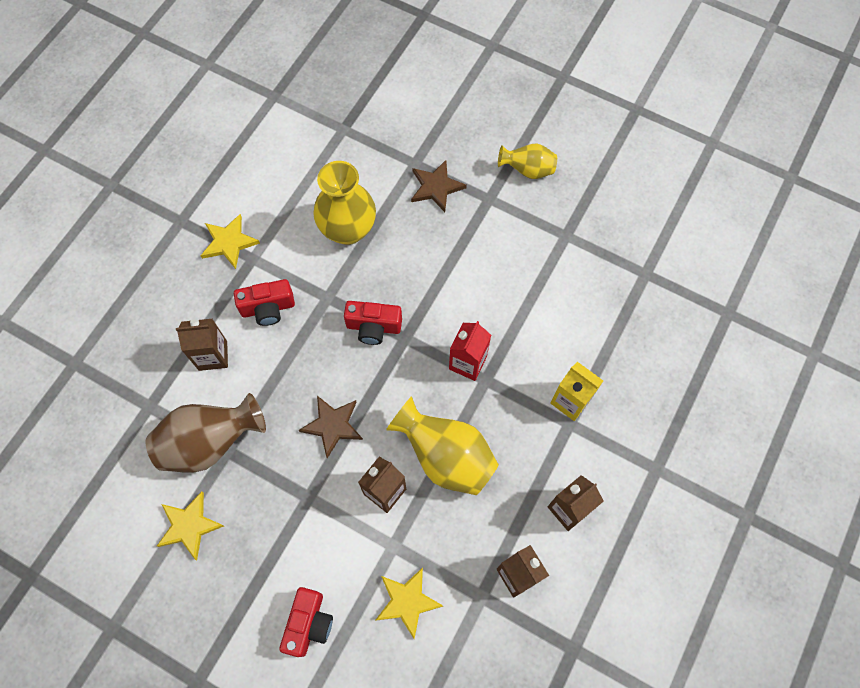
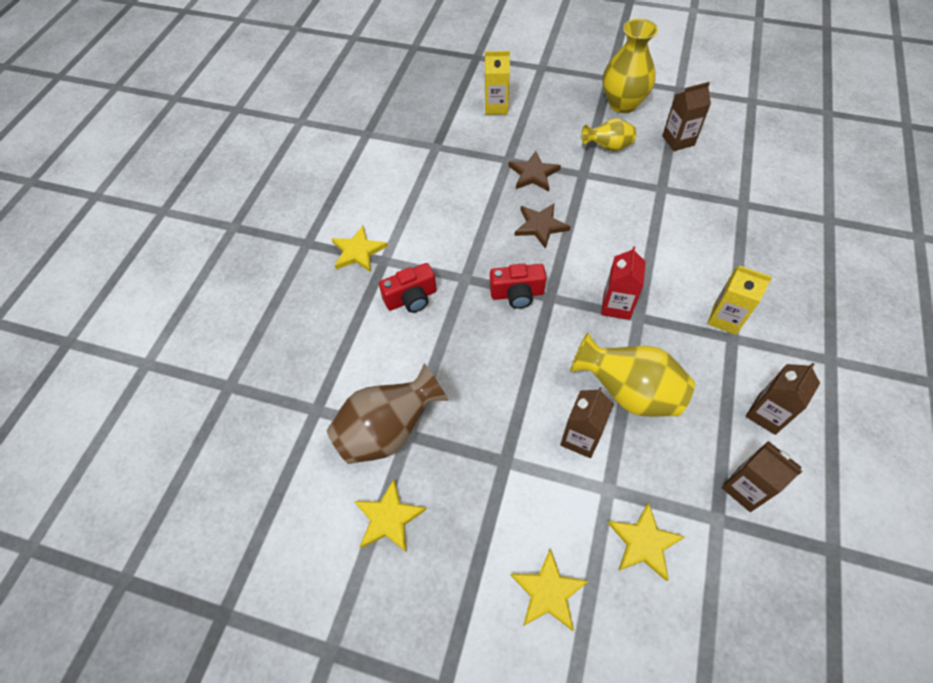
camera: 10 degrees left, 10 degrees down
brown carton [176,318,228,371] -> brown carton moved to [662,82,711,151]
red camera [279,587,333,657] -> yellow star [510,549,589,631]
brown star [299,396,363,458] -> brown star moved to [514,203,571,249]
yellow vase [313,161,376,245] -> yellow vase moved to [603,18,658,113]
none -> yellow carton [485,51,510,115]

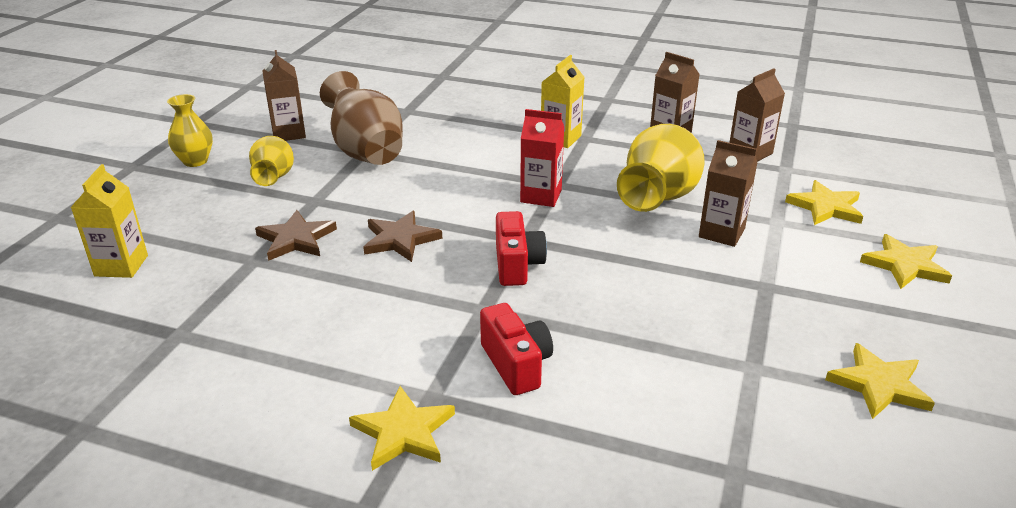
camera: 90 degrees left, 25 degrees down
brown vase [327,363,449,464] -> brown vase moved to [320,71,403,165]
yellow vase [603,18,658,113] -> yellow vase [167,94,213,167], size x0.59

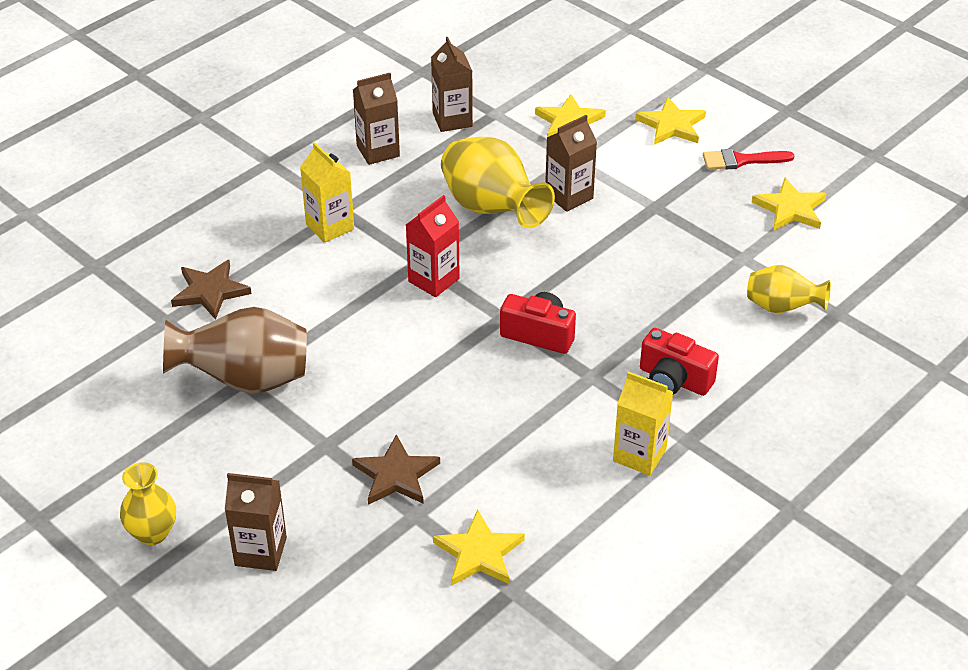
camera: 65 degrees left, 10 degrees up
yellow carton [70,164,148,278] -> yellow carton moved to [613,371,673,476]
yellow vase [249,136,294,186] -> yellow vase moved to [747,265,831,313]
brown carton [262,50,306,141] -> brown carton moved to [225,473,287,571]
yellow star [349,386,455,471] -> yellow star moved to [433,510,525,585]
brown star [363,211,442,262] -> brown star moved to [171,260,251,320]
red camera [480,303,553,395] -> red camera turned 150 degrees counterclockwise [640,328,719,396]
none -> red brush [703,149,794,170]

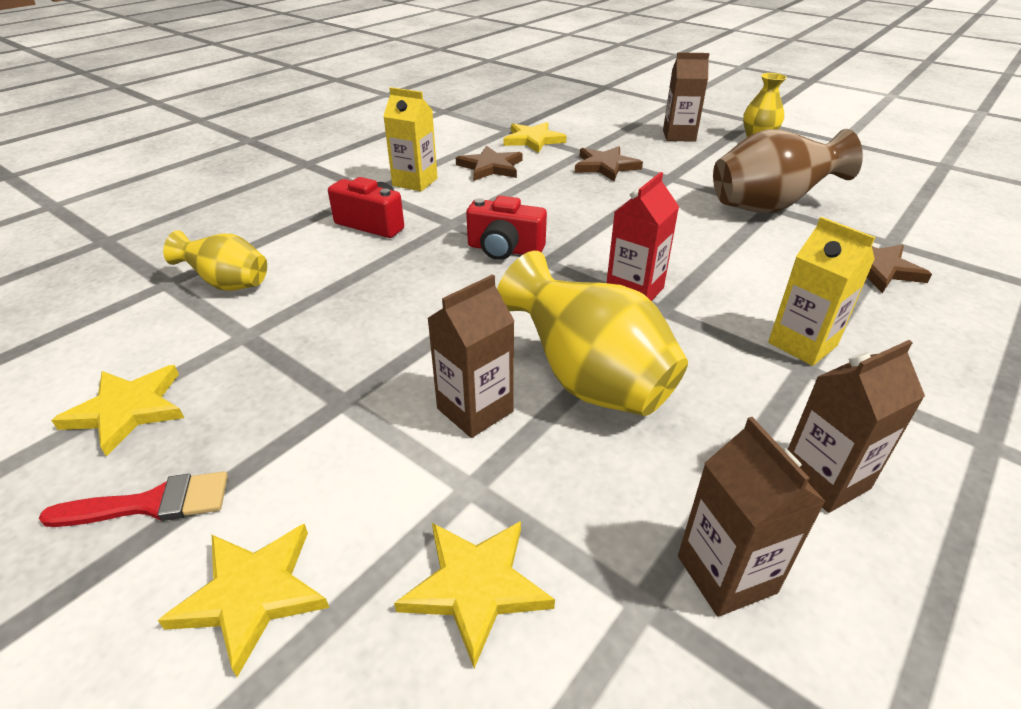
camera: 175 degrees right, 5 degrees down
none -> brown star [456,146,523,181]

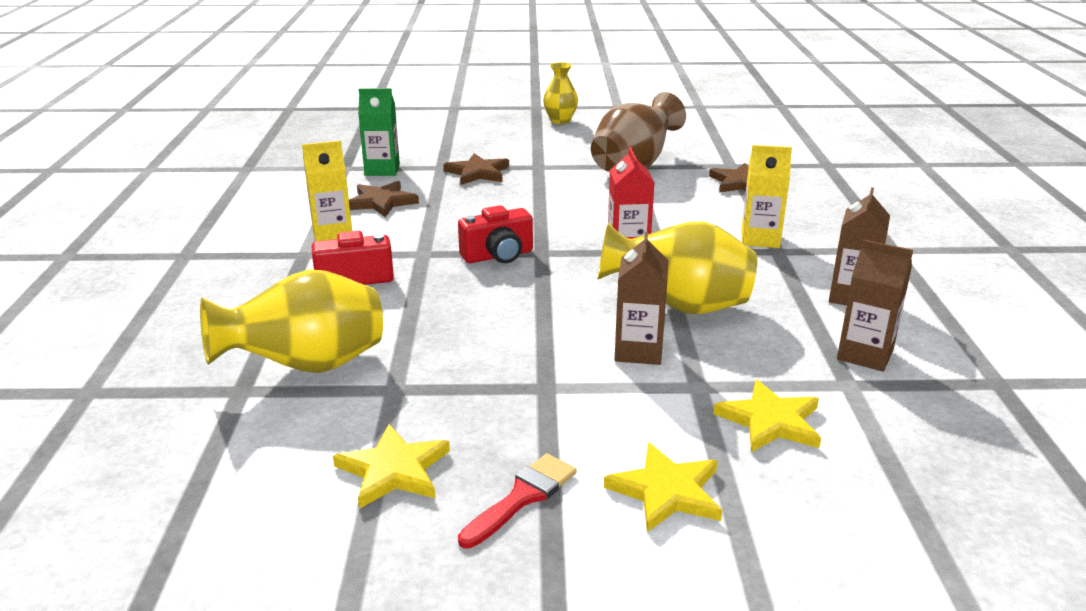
camera: 40 degrees left, 10 degrees down
yellow vase [163,230,267,291] -> yellow vase [200,269,383,373], size x1.70
yellow star [503,122,567,153] -> green carton [358,88,400,176]
brown carton [663,52,710,142] -> none

